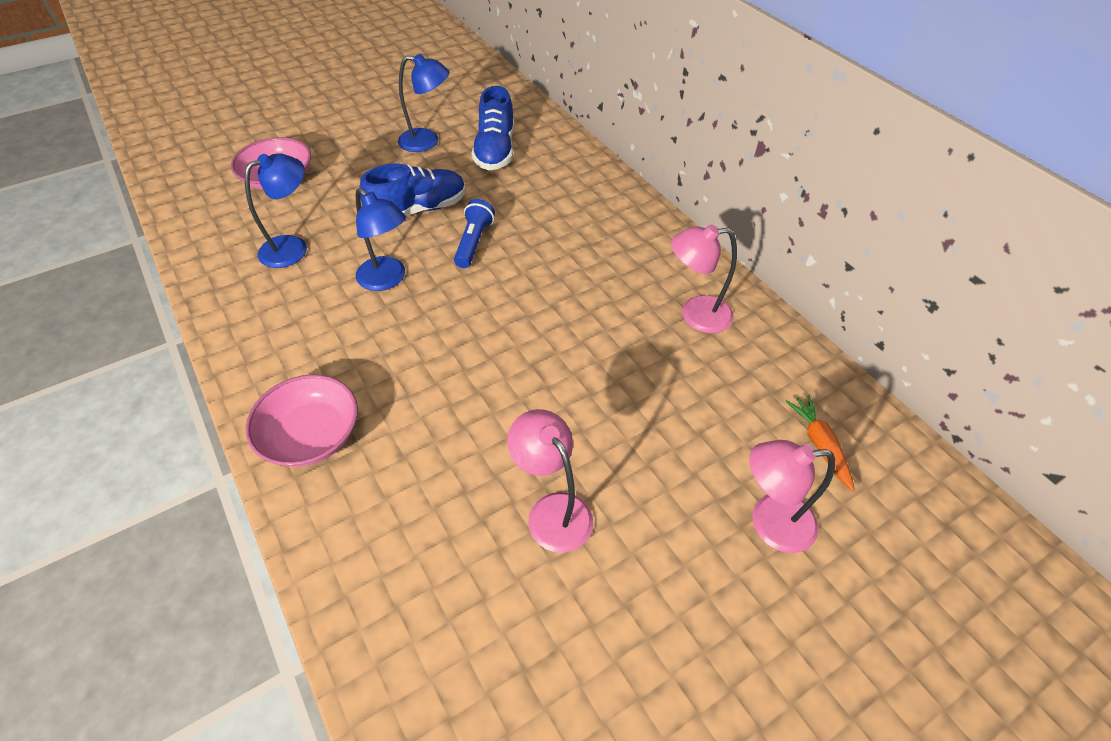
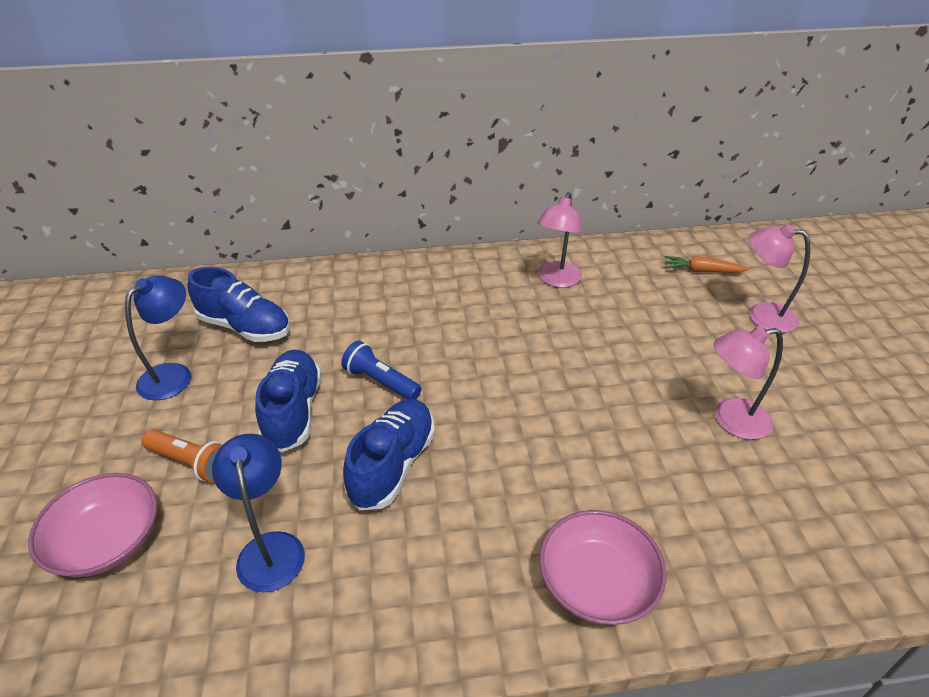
camera: 65 degrees left, 10 degrees down
blue lamp [356,188,406,291] -> blue shoe [343,399,435,510]
pink lamp [749,440,835,553] -> pink lamp turned 90 degrees clockwise [749,224,810,333]
none -> orange flashlight [142,429,223,482]

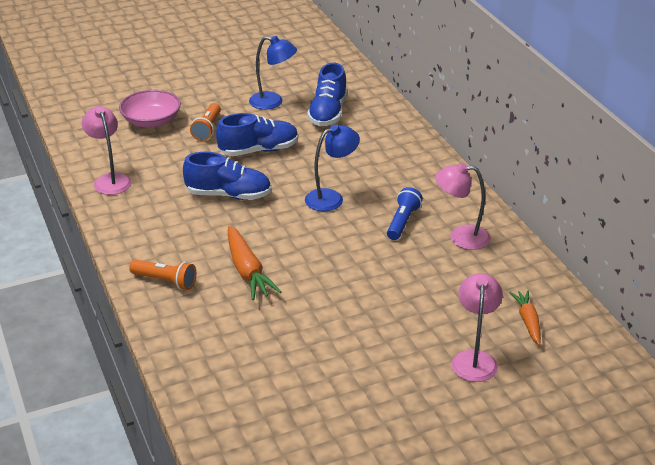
camera: 75 degrees right, 5 degrees down
blue lamp [212,433,305,592] -> blue lamp moved to [305,125,360,211]
blue flashlight [341,341,422,400] -> blue flashlight moved to [387,187,423,240]
pink bowl [539,510,667,625] -> orange flashlight [129,259,196,290]
pink lamp [714,326,783,440] -> pink lamp moved to [82,106,132,195]
none -> orange carrot [228,226,282,300]

